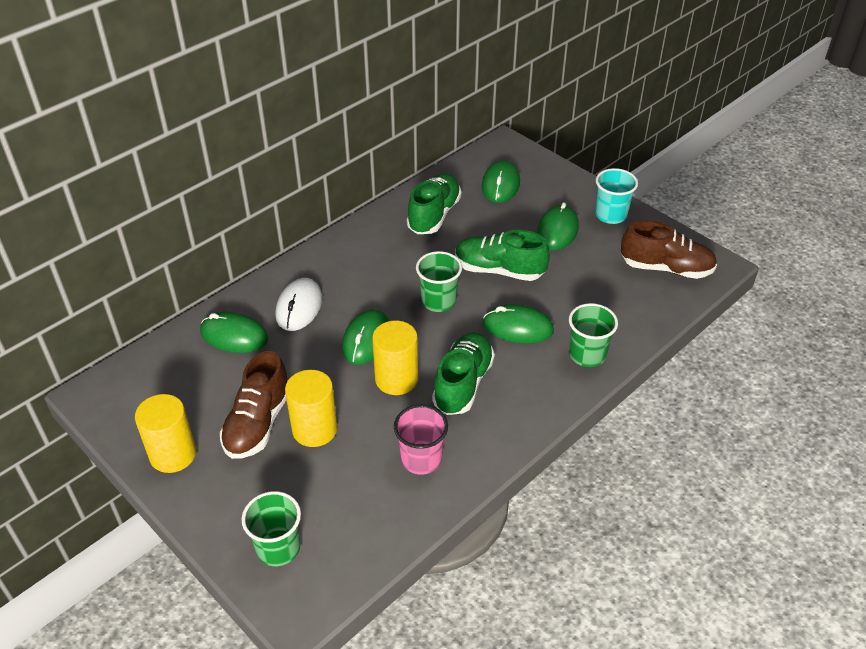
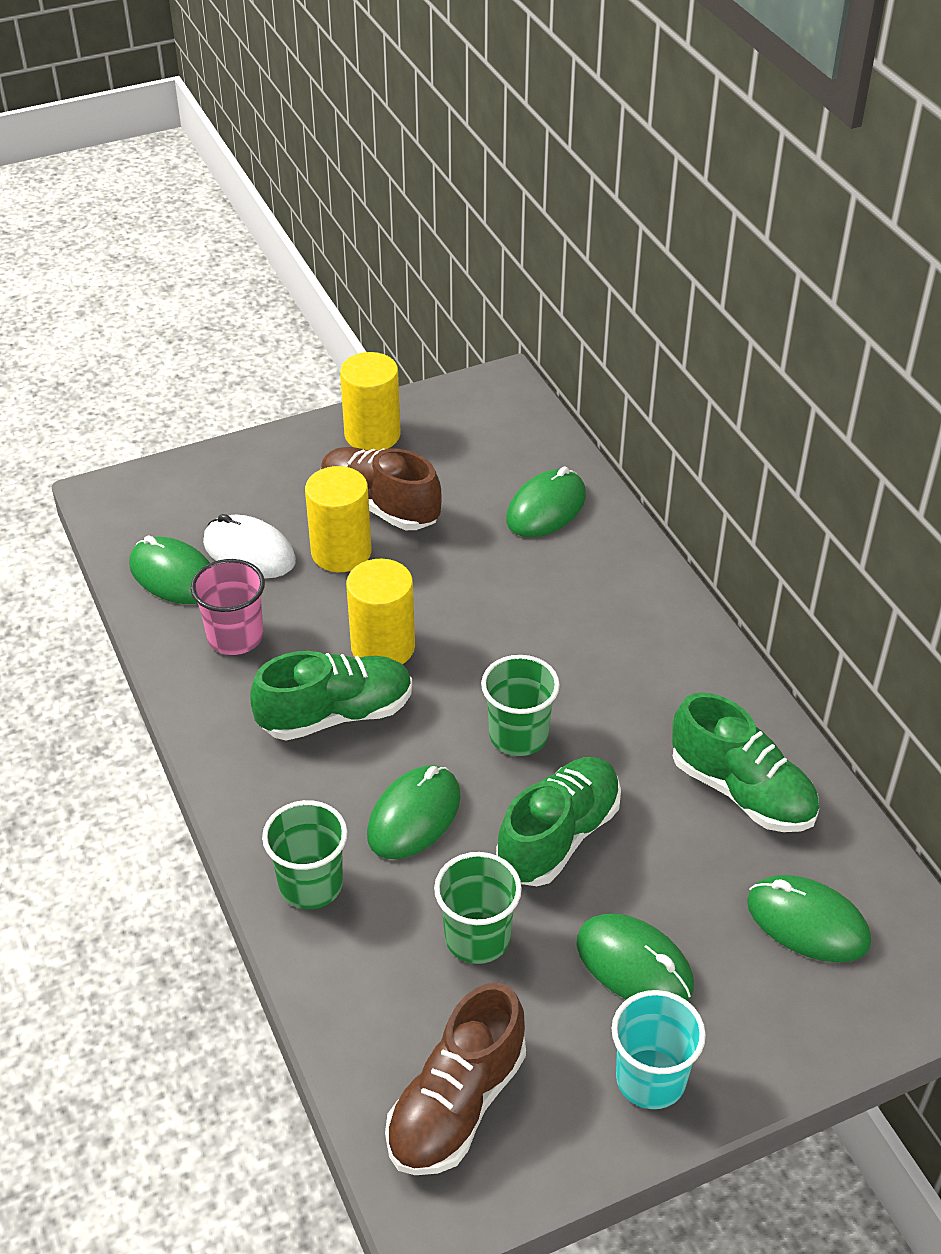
camera: 110 degrees right, 0 degrees up
green cup [242,491,301,566] -> green cup moved to [434,852,522,964]
white mouse [275,278,322,331] -> white mouse moved to [203,514,296,579]
green mouse [342,309,389,365] -> green mouse moved to [129,535,210,604]
green shoe [432,332,495,415] -> green shoe turned 60 degrees counterclockwise [250,651,412,741]

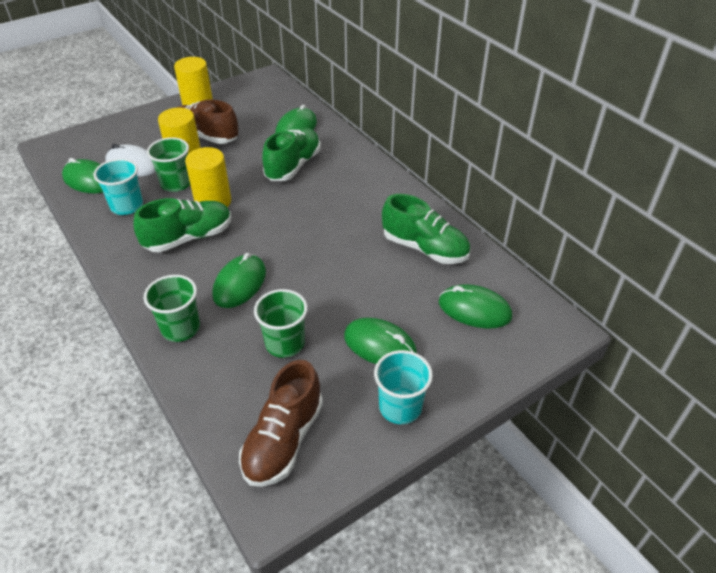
camera: 10 degrees left, 0 degrees up
pink cup [191,559,265,655] -> turquoise cup [93,159,143,215]
green cup [481,655,560,756] -> green cup moved to [147,137,190,192]
green shoe [496,757,621,886] -> green shoe moved to [262,128,321,181]

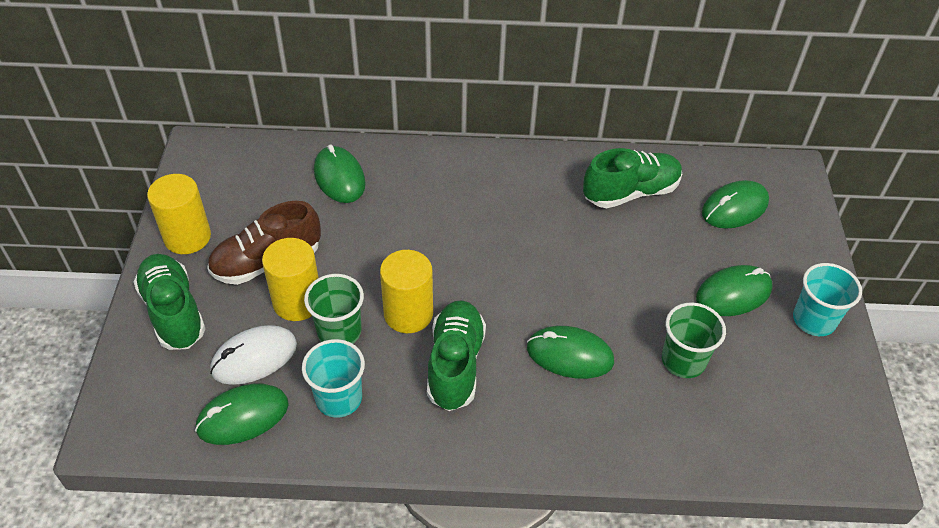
camera: 55 degrees left, 5 degrees up
green cup [144,275,200,342] -> none
green mouse [212,253,266,308] -> green mouse turned 45 degrees counterclockwise [527,326,614,379]
brown shoe [239,360,323,487] -> none
green shoe [262,128,321,181] -> green shoe moved to [133,254,205,350]

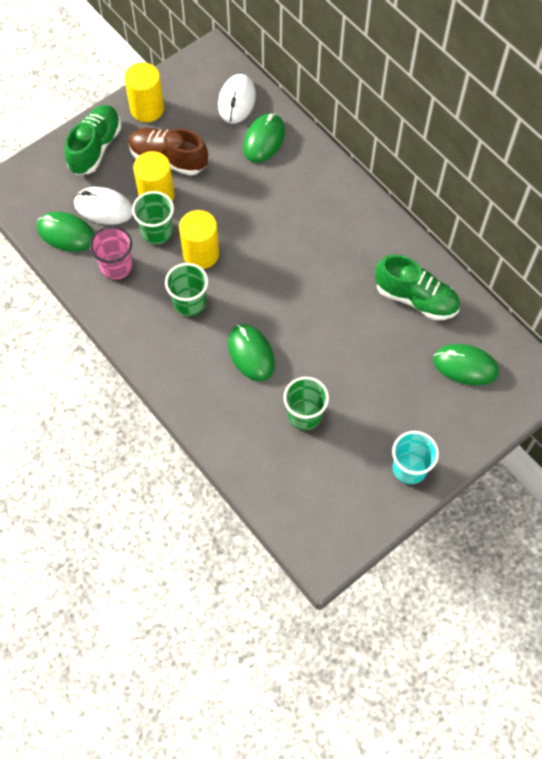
camera: 50 degrees right, 15 degrees up
turquoise cup [302,339,365,418] -> pink cup [90,226,132,279]
green shoe [427,300,486,411] -> green cup [165,263,208,316]
green mouse [696,265,773,316] -> none
none -> white mouse [218,74,256,123]

